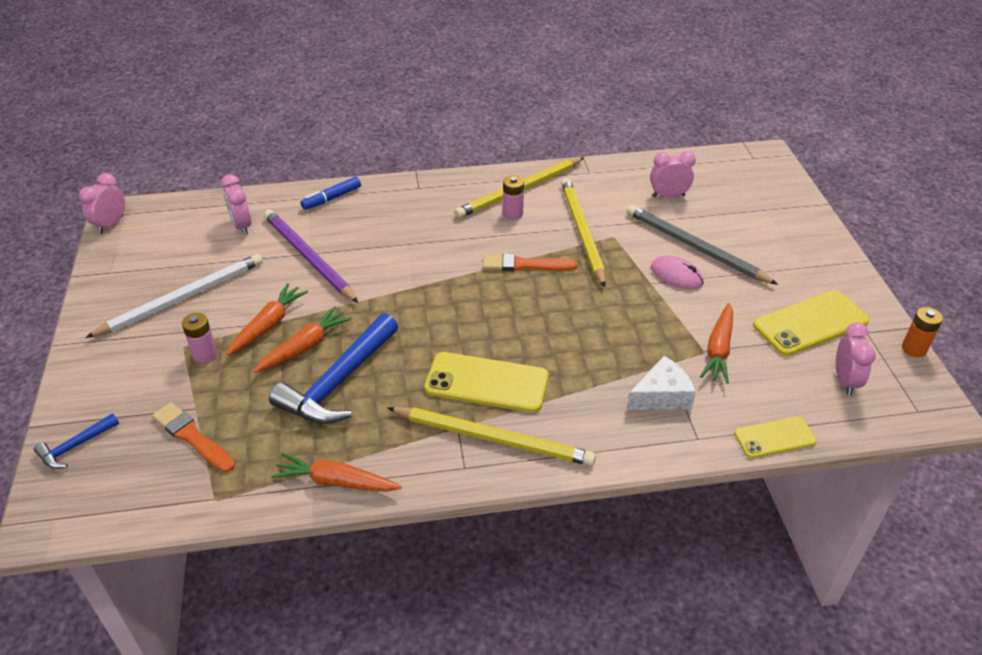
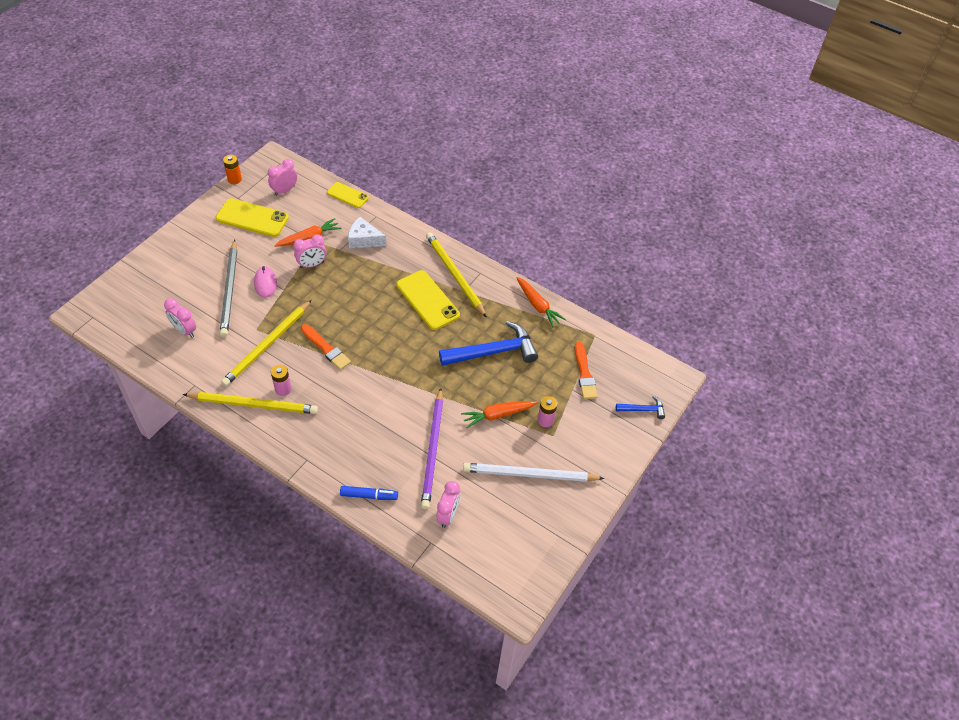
camera: 140 degrees left, 10 degrees up
pink clock [79,173,125,234] -> pink clock moved to [293,234,326,268]
orange carrot [254,306,352,373] -> none

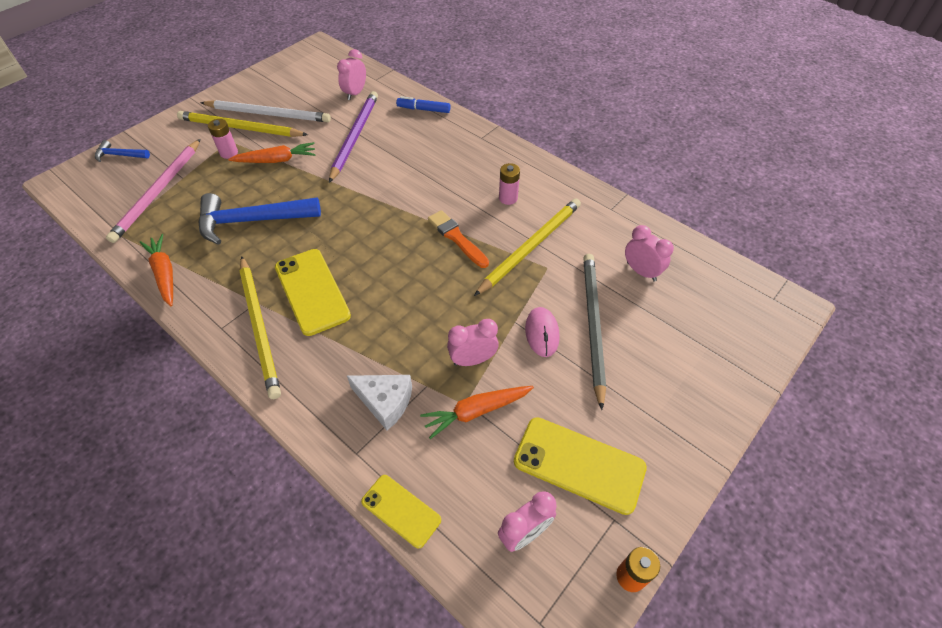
camera: 170 degrees left, 0 degrees up
yellow pencil [183,392,318,414] -> yellow pencil moved to [177,111,308,137]
orange brush [575,342,597,399] -> pink pencil [106,139,200,243]

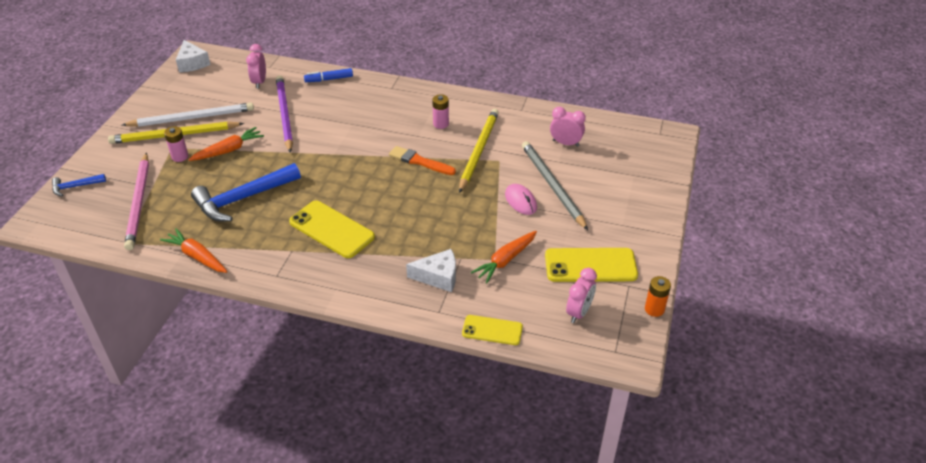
camera: 25 degrees left, 10 degrees down
yellow pencil [239,256,281,399] -> none
pink clock [447,319,499,366] -> none
none -> white cheese [176,40,211,72]

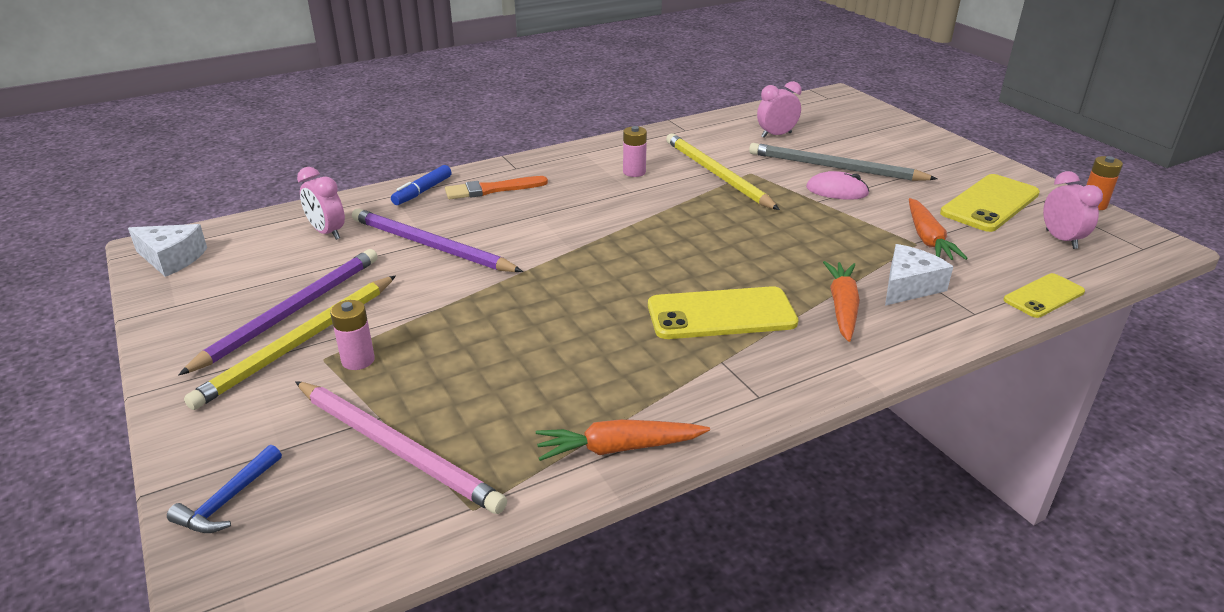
camera: 45 degrees left, 10 degrees down
white pencil [122,103,254,127] -> purple pencil [178,249,378,376]
orange carrot [188,127,264,161] -> orange carrot moved to [823,261,860,342]
blue hammer [191,163,301,221] -> none
orange brush [389,146,456,175] -> orange brush moved to [445,176,548,199]

